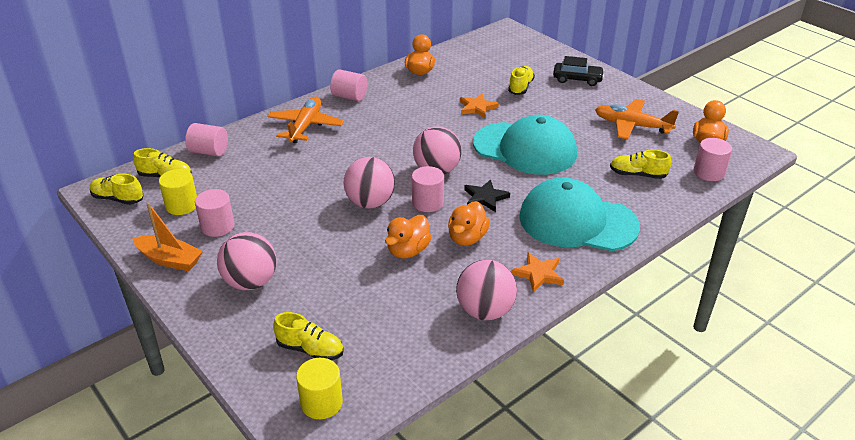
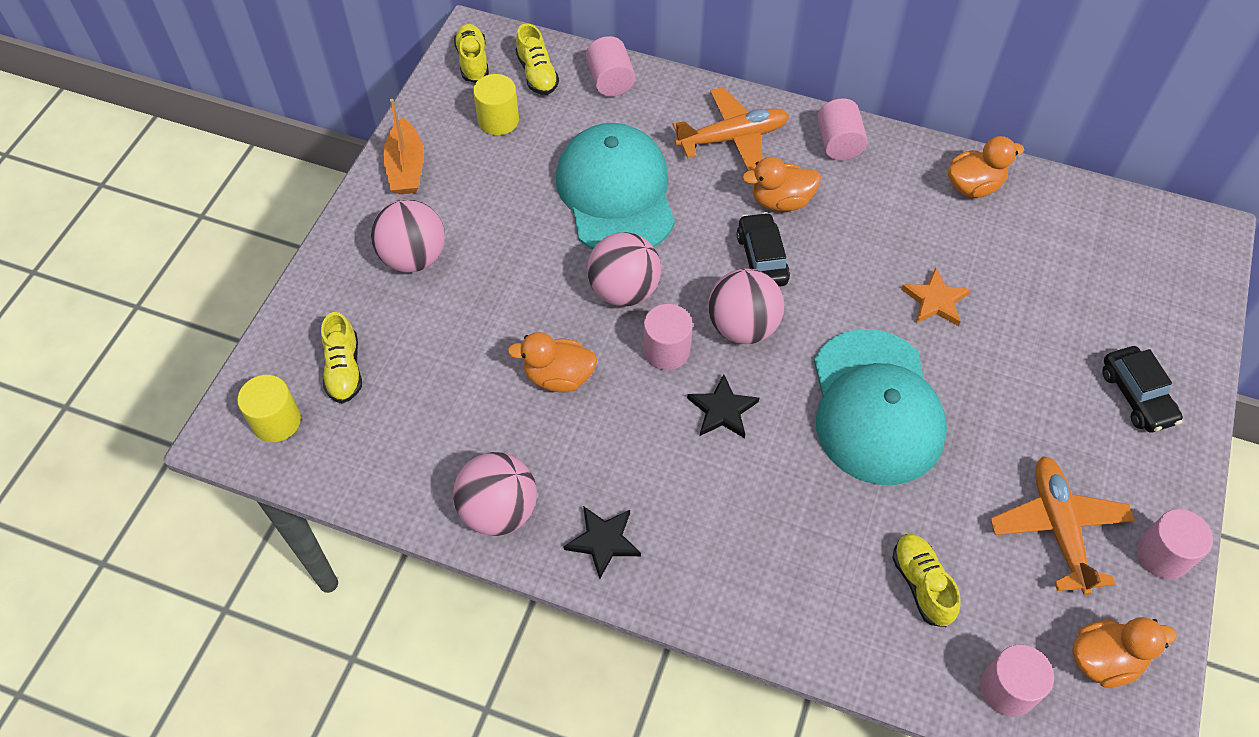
camera: 60 degrees right, 20 degrees up
pink cylinder [195,189,234,237] -> pink cylinder moved to [1137,509,1213,579]
orange duck [448,201,490,246] -> orange duck moved to [742,157,821,211]
yellow shoe [508,66,535,95] -> none
orange star [511,252,564,292] -> black star [564,506,641,579]
turquoise cap [519,178,640,251] -> turquoise cap moved to [556,123,675,250]
none -> black car [737,212,790,287]

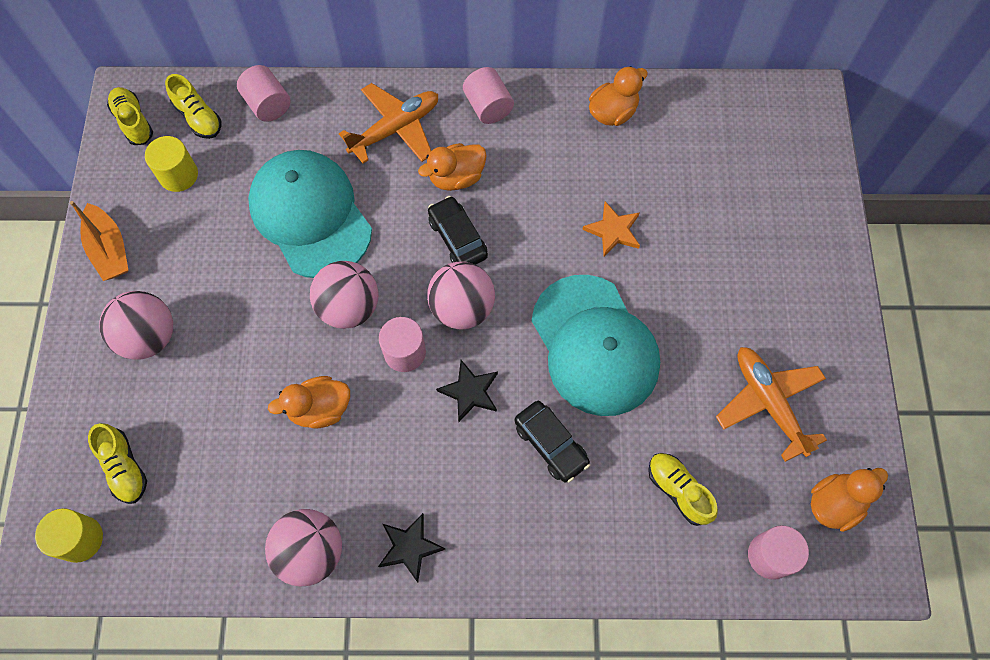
camera: 20 degrees left, 10 degrees up
black car [1102,346,1183,432] -> black car moved to [515,401,590,482]
pink cylinder [1137,509,1213,579] -> none

